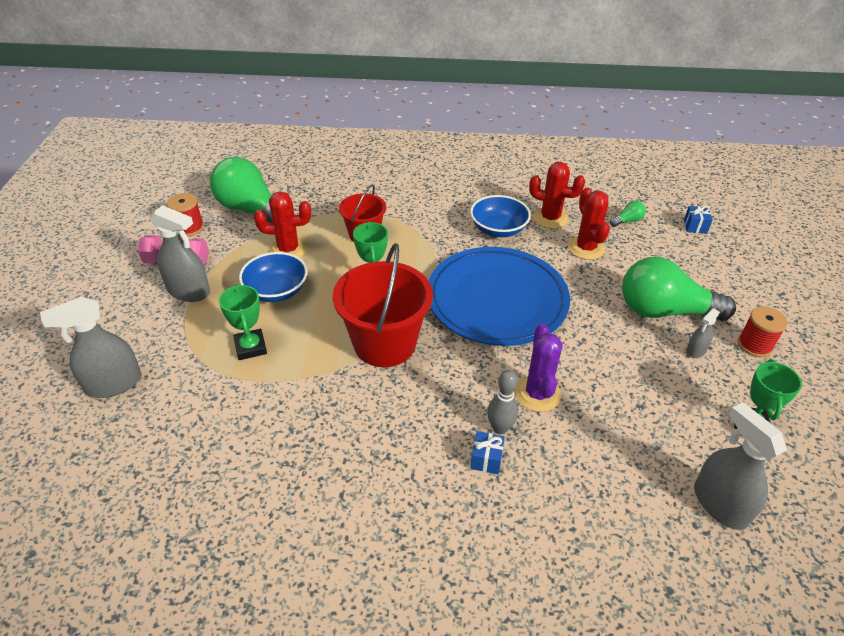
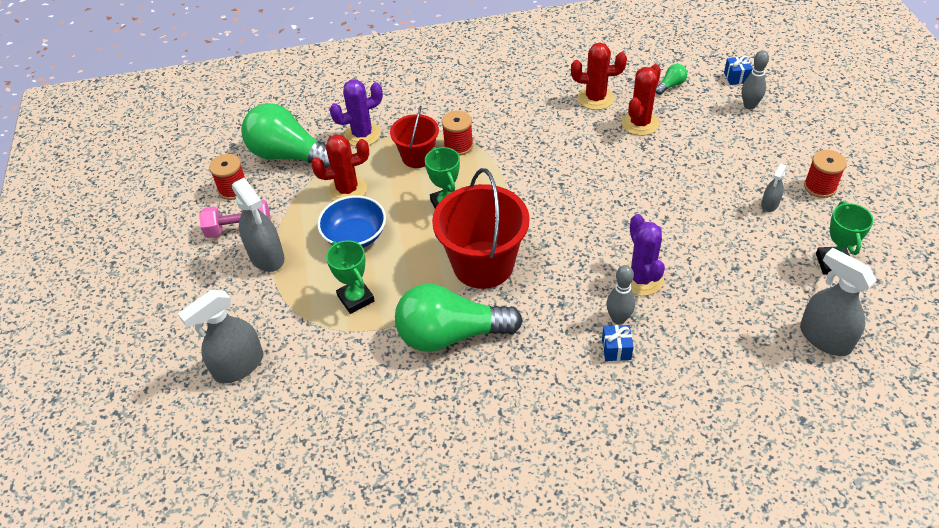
camera: 10 degrees left, 5 degrees up
grey spray bottle [150,205,210,302] -> grey spray bottle turned 45 degrees clockwise [232,177,285,272]
blue plate [429,247,570,346] -> none
blue bowl [470,195,531,237] -> none
red cactus [568,188,610,260] -> red cactus turned 60 degrees clockwise [621,64,661,136]
green light bulb [622,257,736,321] -> green light bulb moved to [395,284,523,352]
none -> purple cactus [329,79,383,146]
none -> red spool [442,111,473,156]
none -> grey bowling pin [742,50,769,109]

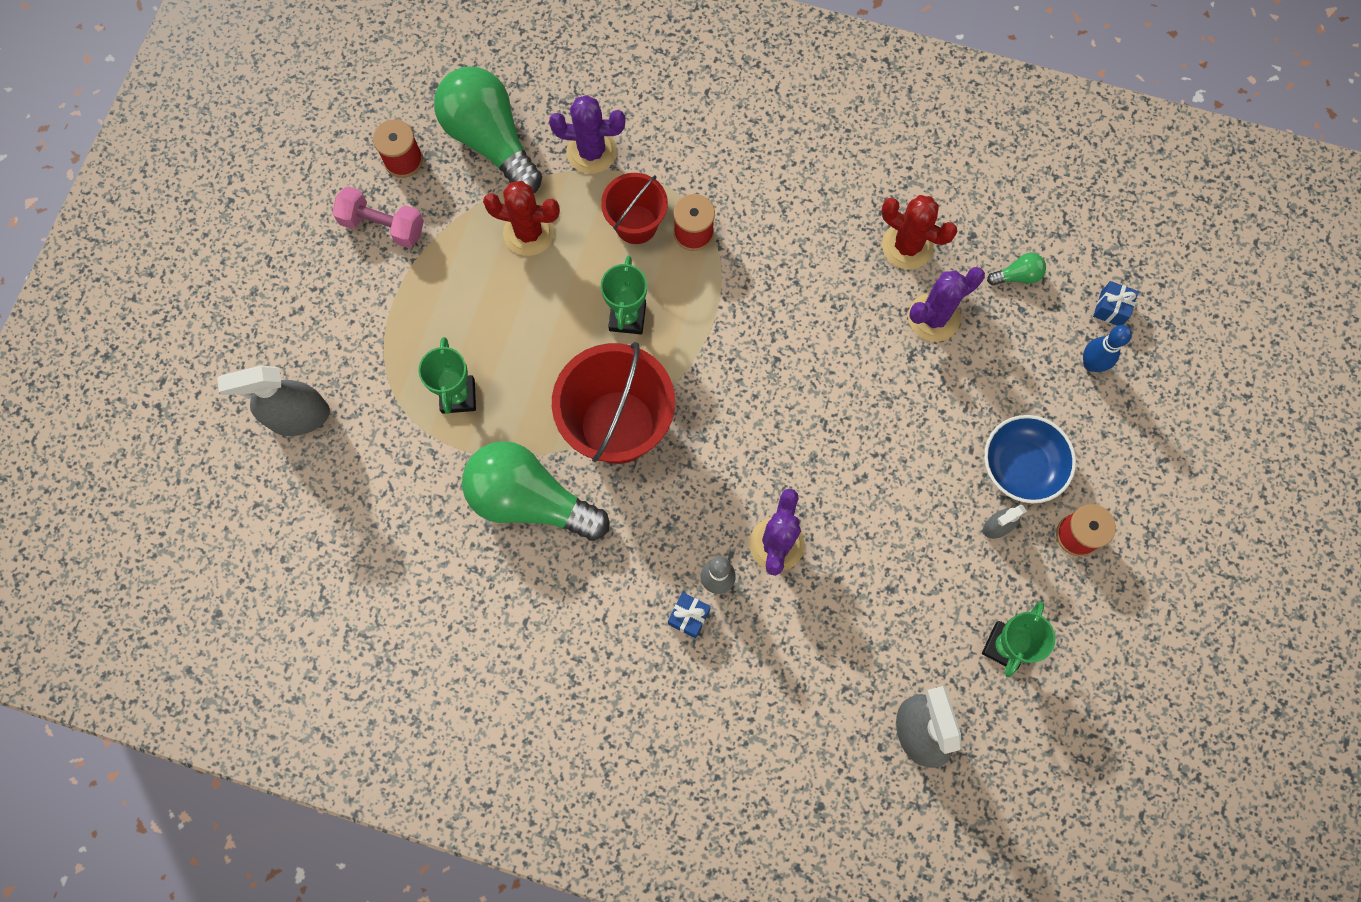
camera: 25 degrees right, 25 degrees up
grey spray bottle [232,177,285,272] -> none
blue bowl [317,195,386,248] -> blue bowl moved to [984,415,1076,503]
red cactus [621,64,661,136] -> purple cactus [908,267,985,342]
grey bowling pin [742,50,769,109] -> blue bowling pin [1083,325,1132,372]

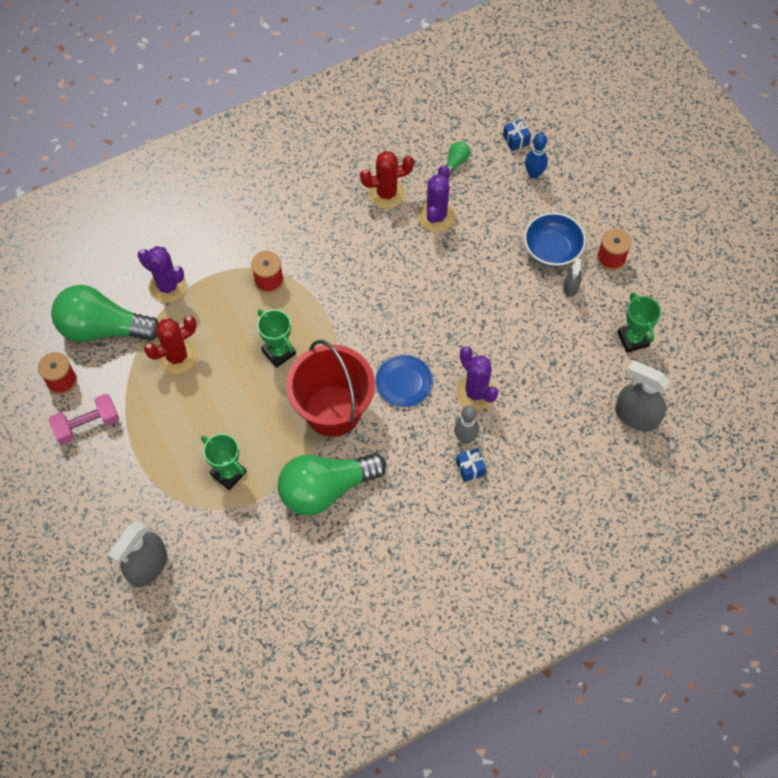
camera: 45 degrees left, 10 degrees down
purple cactus [549,95,626,174] -> purple cactus turned 75 degrees clockwise [138,246,187,303]
red bucket [601,173,668,244] -> none
none -> blue plate [375,355,433,407]

